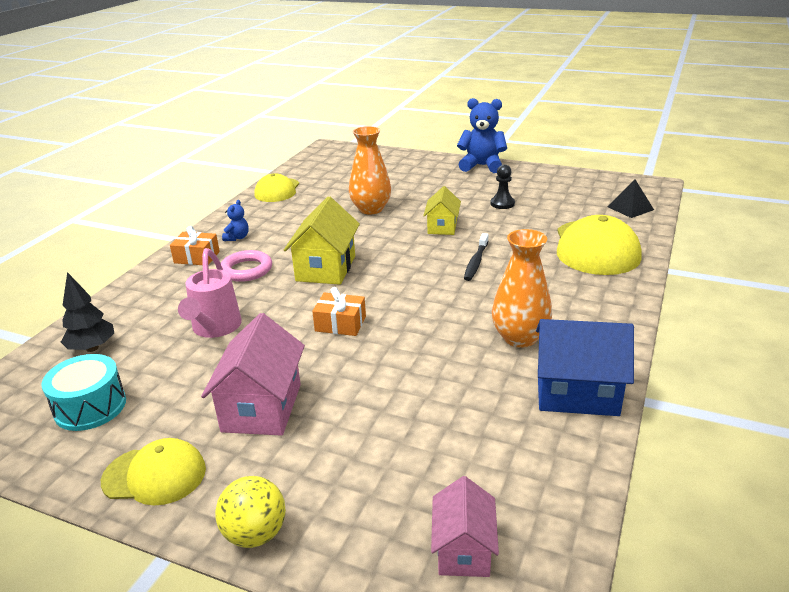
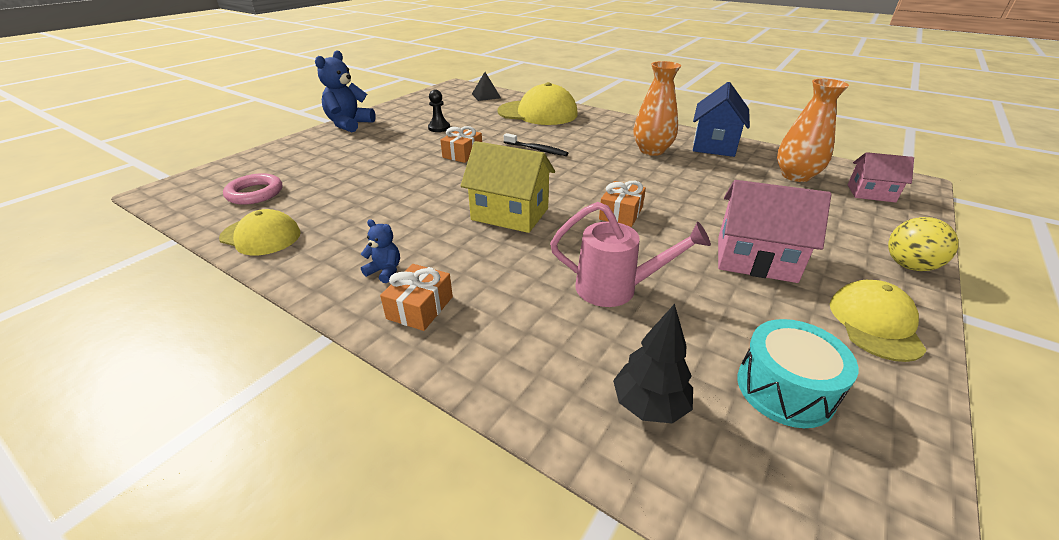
camera: 80 degrees left, 5 degrees up
pink ring [221,250,272,282] -> pink ring moved to [223,173,282,205]
orange vase [349,126,391,214] -> orange vase moved to [777,79,849,182]
yellow house [423,186,461,235] -> orange gift [440,126,482,163]

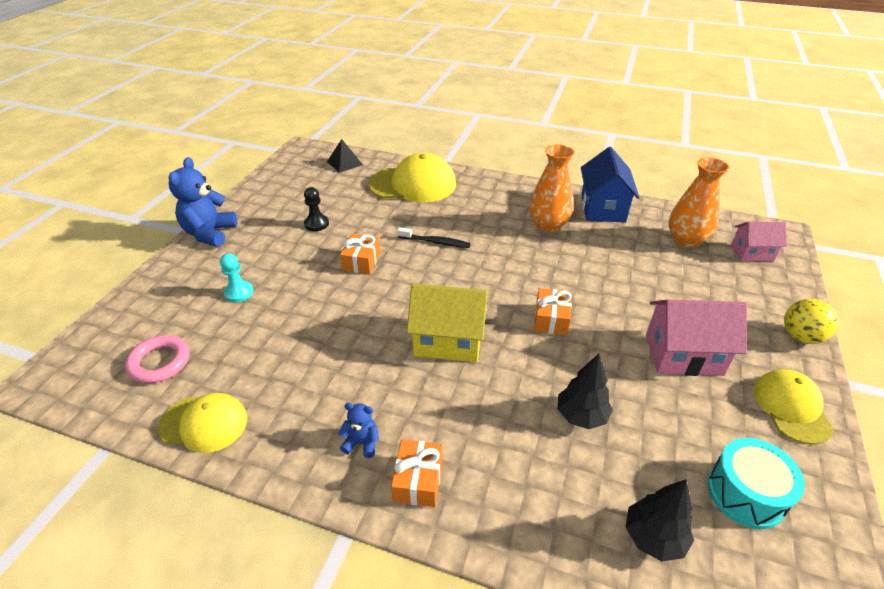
camera: 15 degrees left, 5 degrees up
pink watering can [550,202,711,307] -> black tree [558,354,613,429]
none -> turquoise pawn [220,253,253,303]

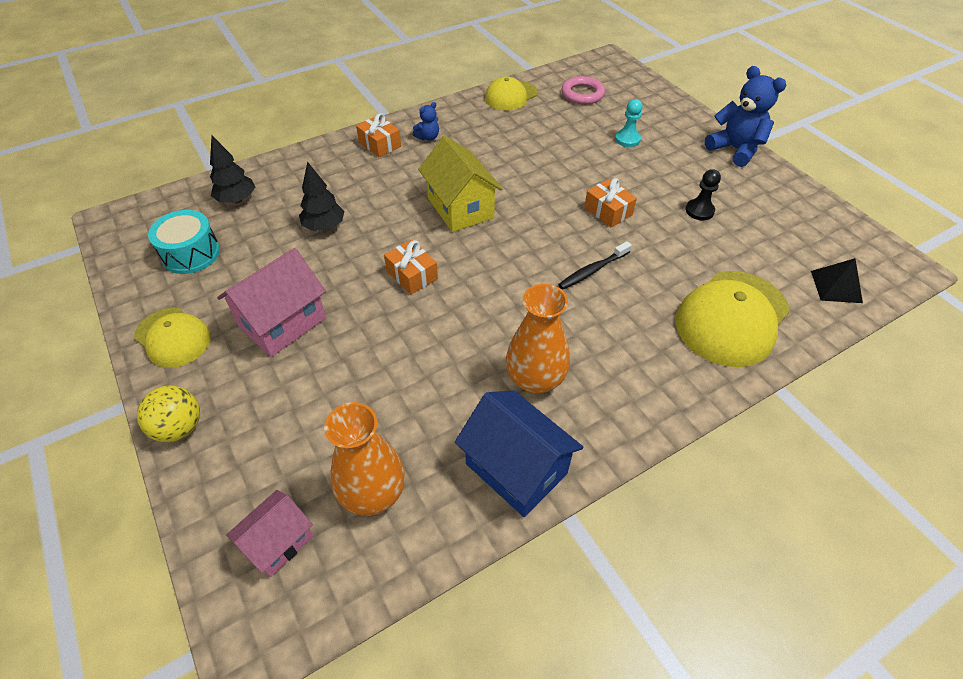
camera: 130 degrees right, 10 degrees up
yellow house [407,284,488,363] -> yellow house turned 75 degrees counterclockwise [418,135,502,232]

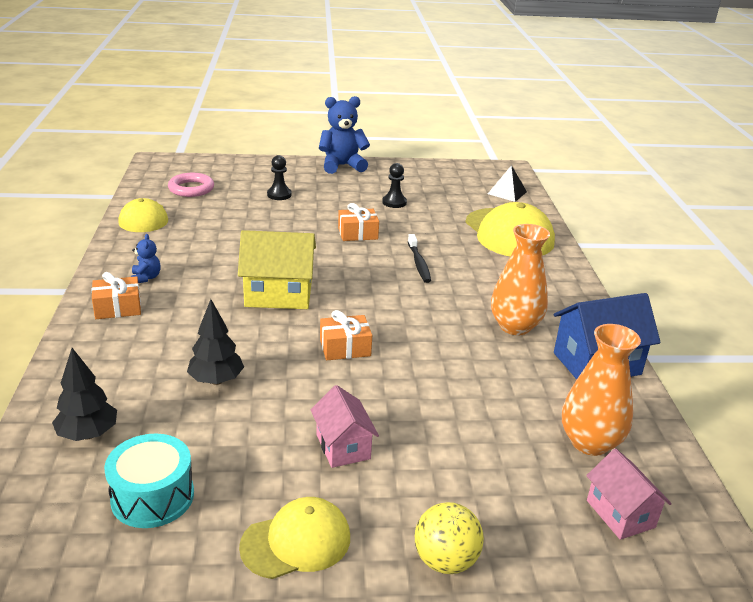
camera: 65 degrees left, 20 degrees down
pink house [217,248,326,357] -> pink house [311,385,379,468], size x0.62
turquoise pawn [615,99,643,147] -> black pawn [267,155,292,200]

